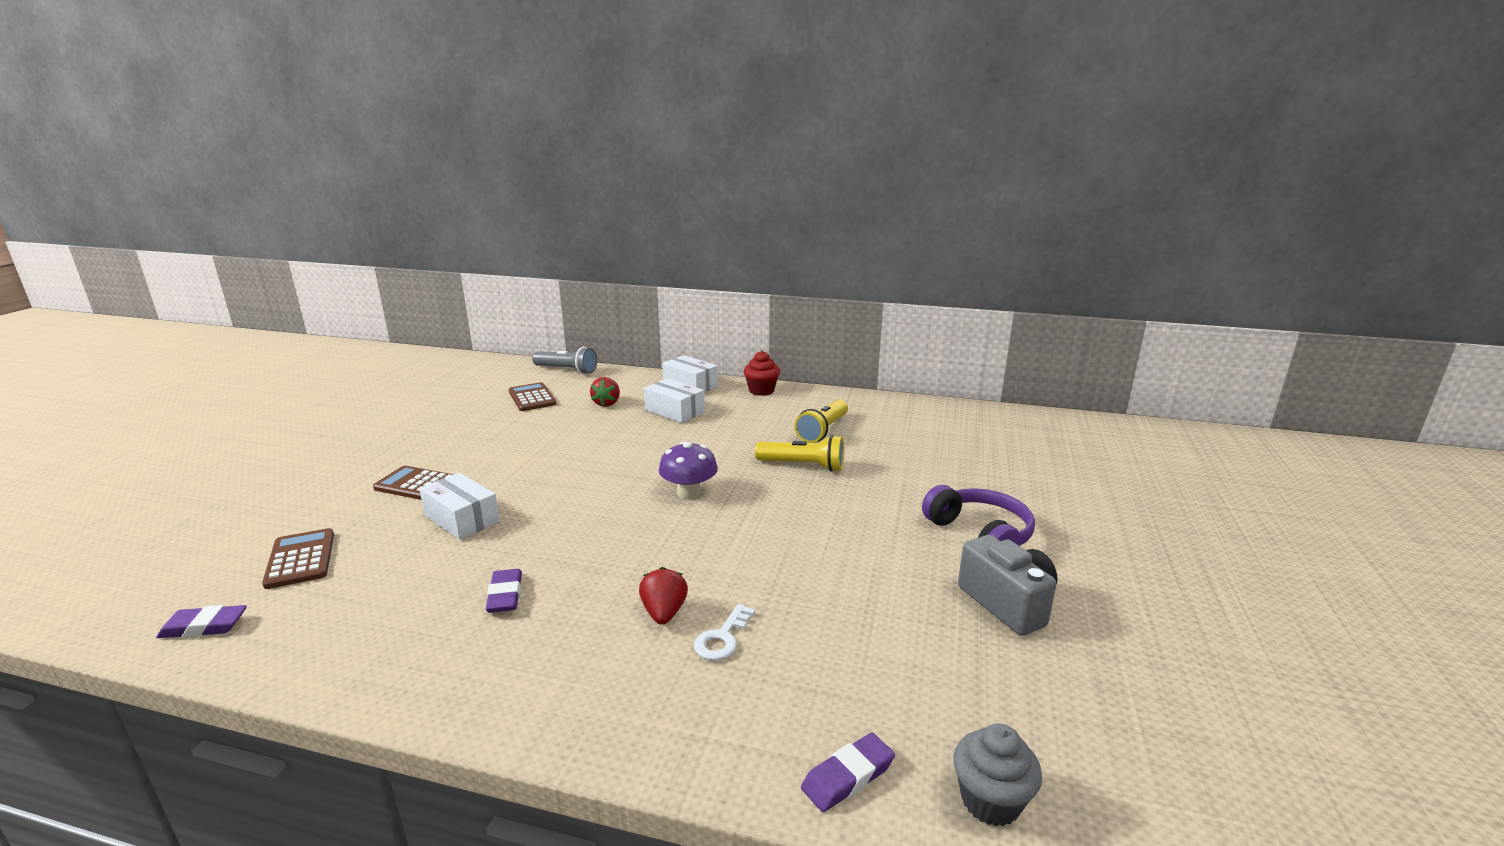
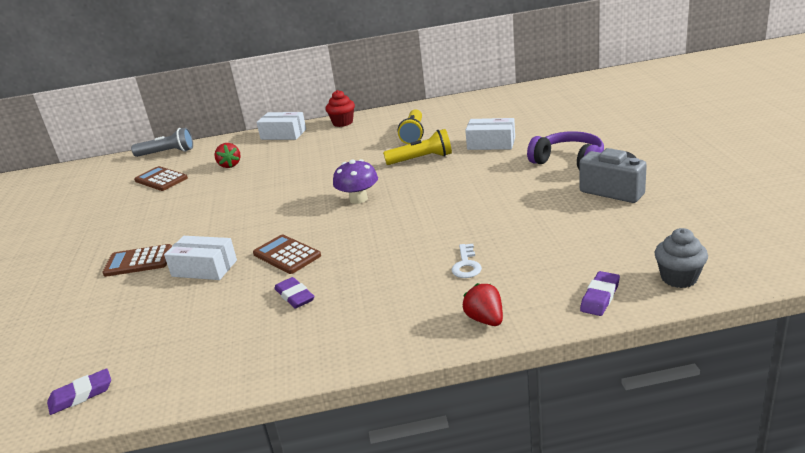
camera: 20 degrees left, 5 degrees up
brown calculator [262,528,334,589] -> brown calculator moved to [253,235,321,274]
red strawberry [639,567,688,625] -> red strawberry moved to [462,283,503,326]
white box [644,378,705,423] -> white box moved to [465,118,515,150]

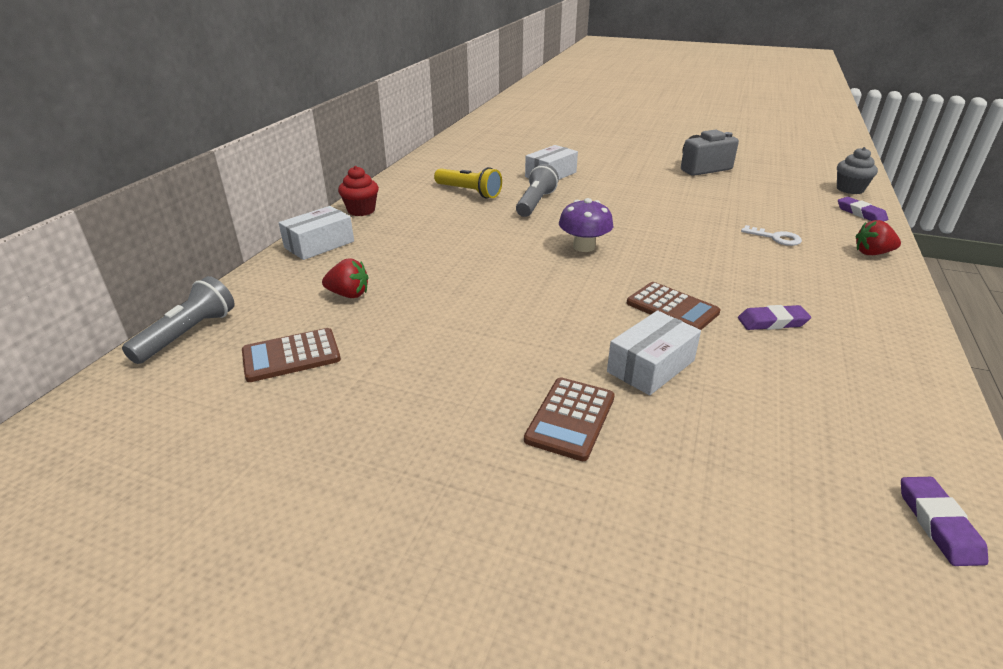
camera: 65 degrees left, 5 degrees up
brown calculator [253,235,321,274] -> brown calculator turned 120 degrees counterclockwise [627,282,720,330]
yellow flashlight [383,129,452,165] -> grey flashlight [516,164,559,217]
purple headphones [527,131,604,169] -> none

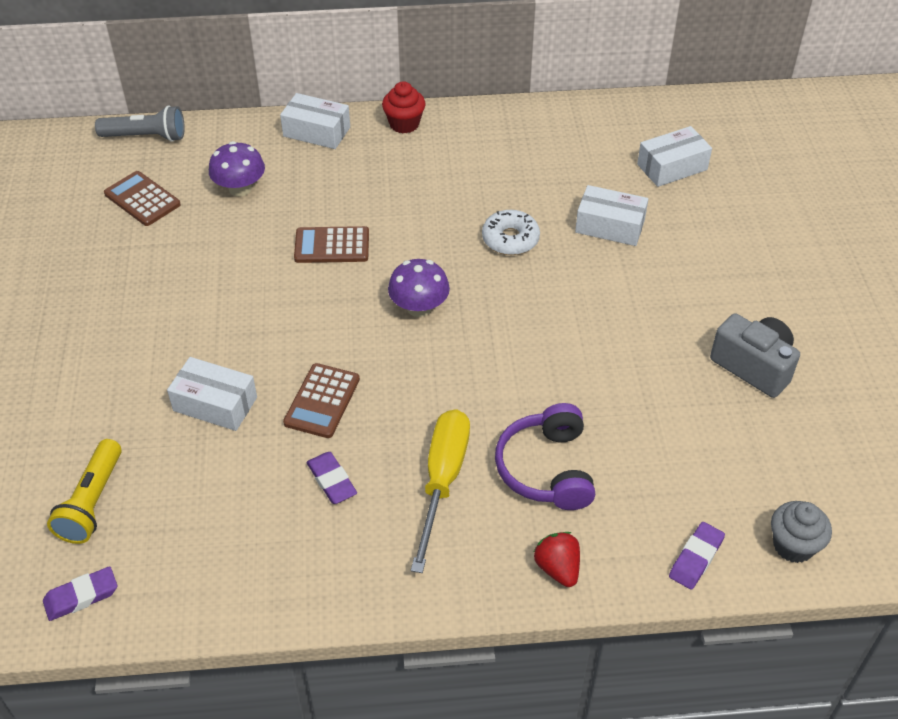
camera: 65 degrees right, 15 degrees up
red strawberry [322,258,368,298] -> purple mushroom [209,141,265,197]
yellow flashlight [434,167,502,198] -> yellow flashlight moved to [47,439,122,544]
grey flashlight [516,164,559,217] -> white donut [482,210,540,255]
brown calculator [524,377,615,461] -> brown calculator moved to [294,226,369,263]
white key [741,225,802,246] -> purple headphones [495,403,595,510]
none -> yellow screwdriver [411,409,470,573]
none -> white box [637,126,712,187]

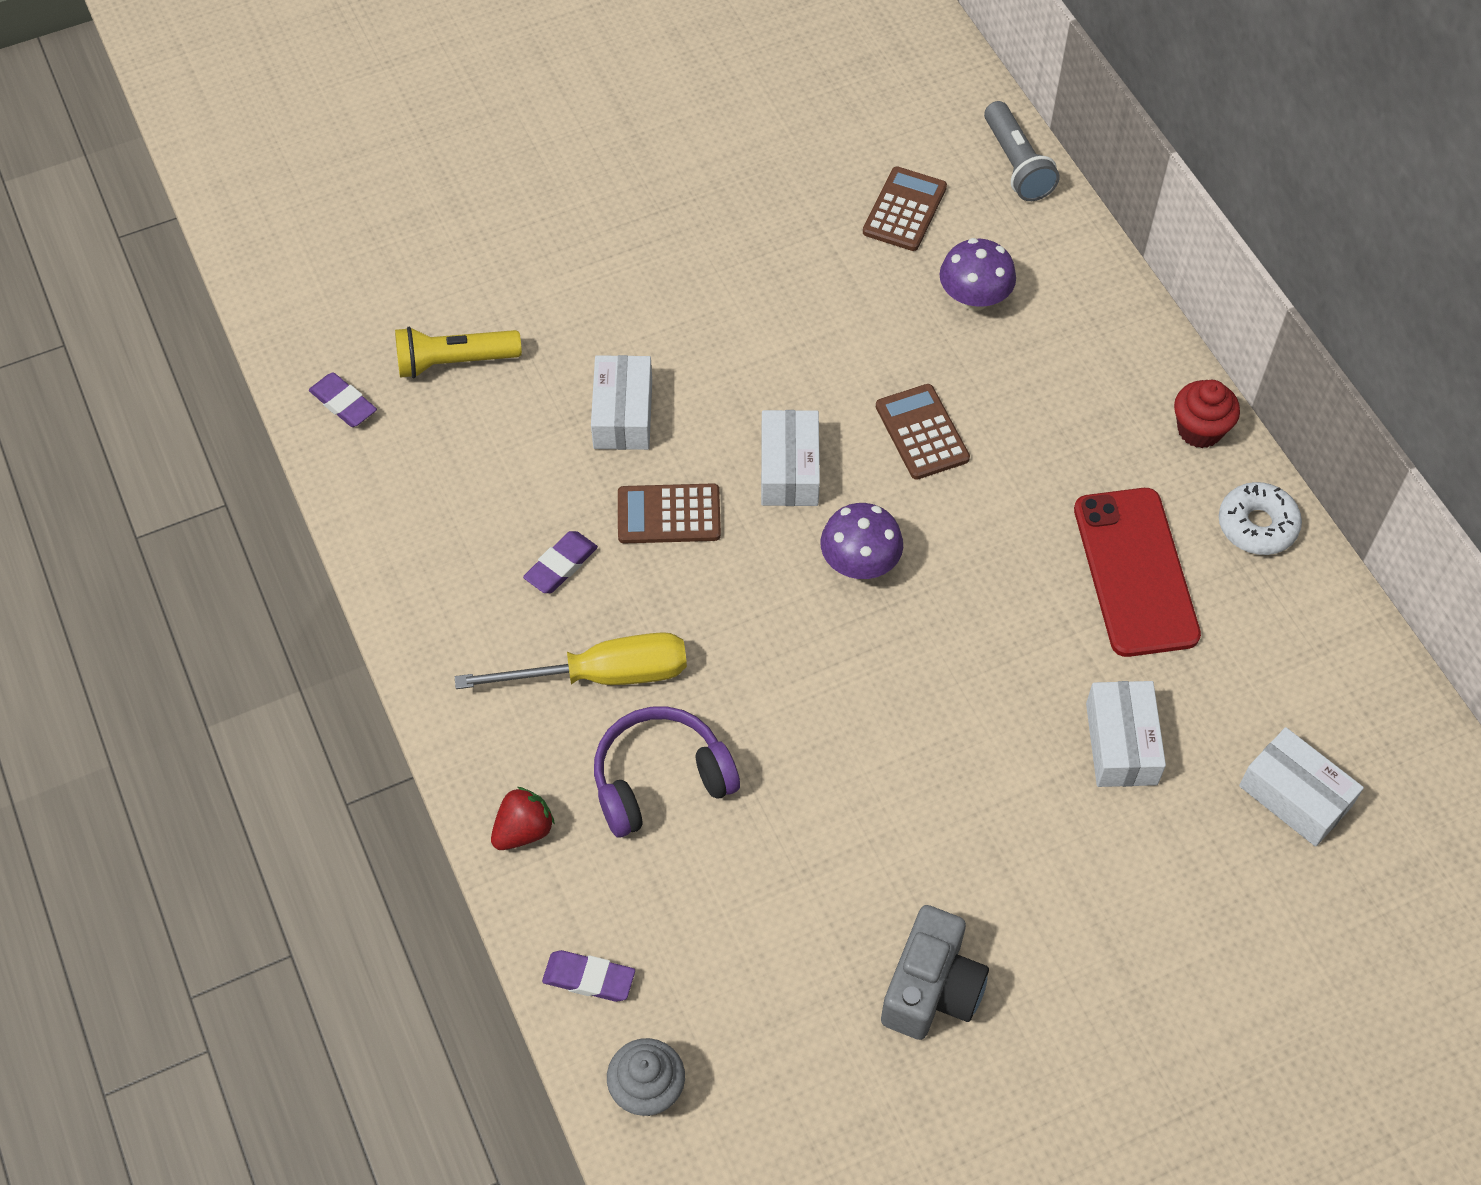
camera: 70 degrees right, 10 degrees up
white box [280,93,350,149] -> white box moved to [761,410,820,506]
white donut [482,210,540,255] -> white donut moved to [1219,482,1302,555]
none -> red phone [1074,488,1201,657]

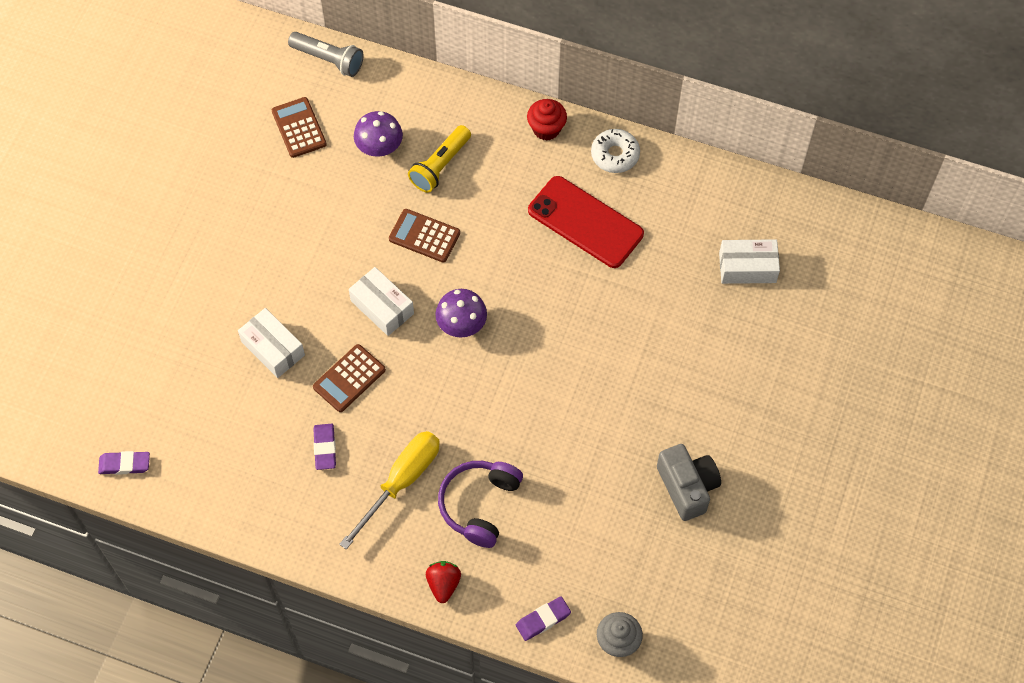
camera: 45 degrees left, 5 degrees up
yellow flashlight [395,327,522,378] -> yellow flashlight moved to [408,125,471,193]
white box [1086,681,1166,787] -> none

